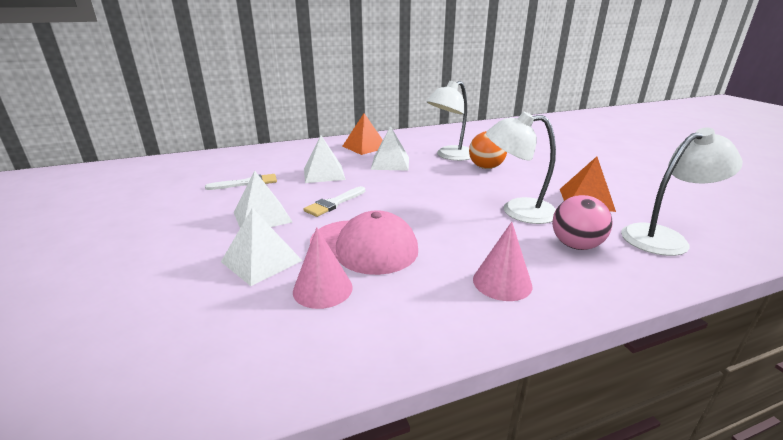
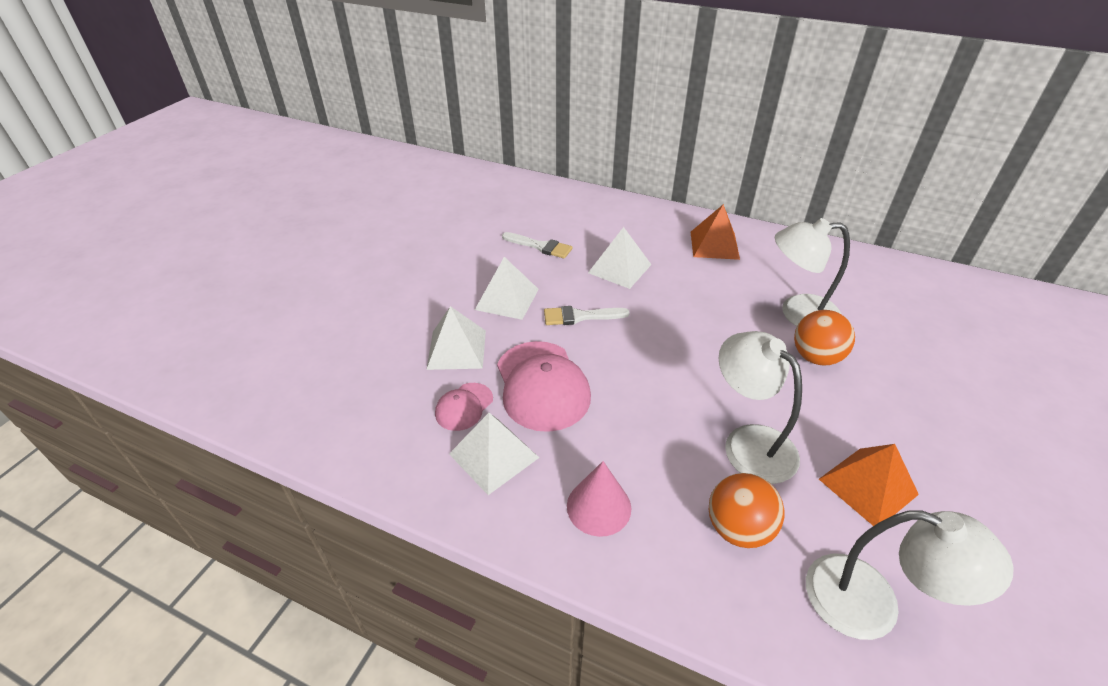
camera: 45 degrees right, 15 degrees up
pink cone [293,228,353,309] -> pink cap [435,383,493,431]
white pyramid [371,126,409,171] -> white pyramid moved to [449,413,539,495]
pink ball [552,195,612,250] -> orange ball [709,473,785,548]

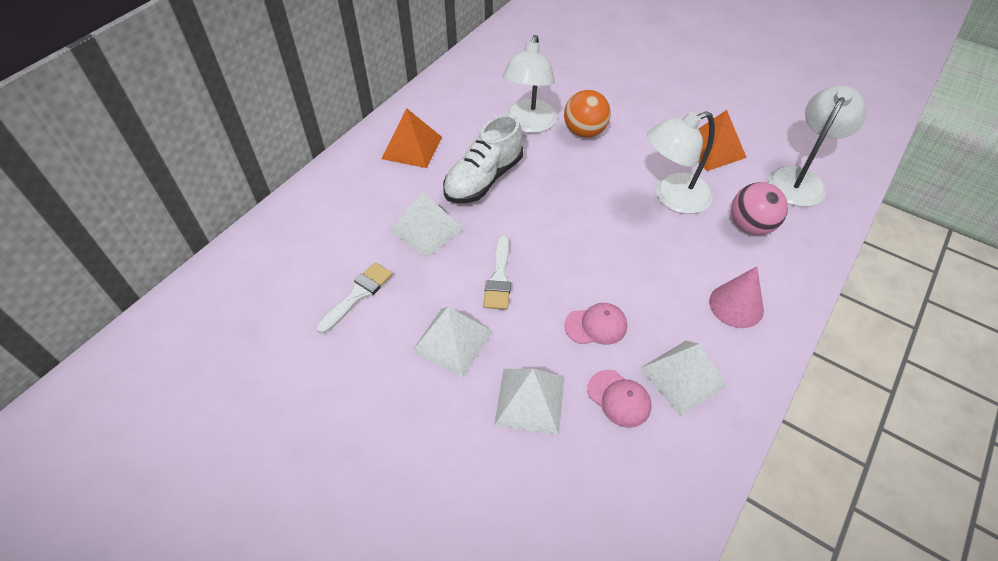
camera: 80 degrees left, 10 degrees up
pink cap [497,341,591,432] -> pink cap [564,303,627,345], size x0.52
orange ball [709,473,785,548] -> pink ball [731,182,788,235]
none -> white shoe [443,114,523,203]

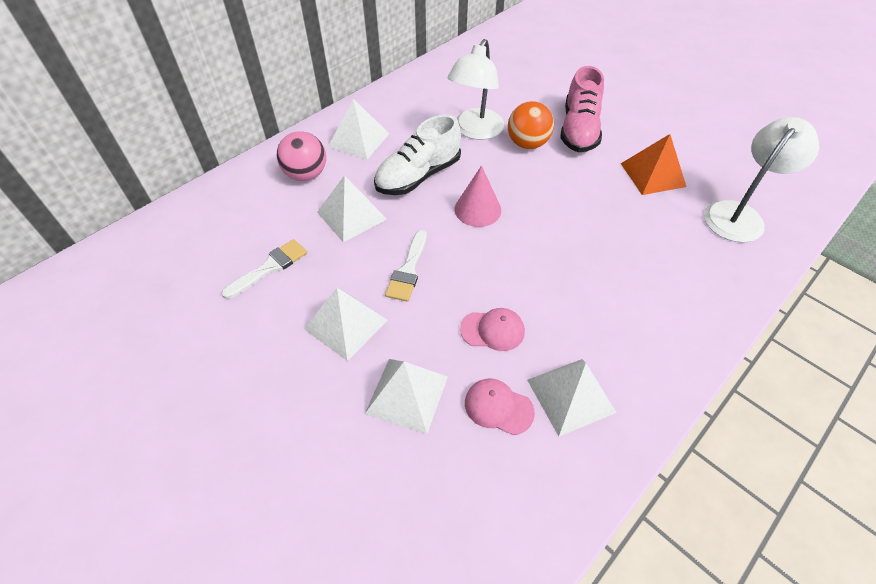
camera: 10 degrees right, 0 degrees up
orange pyramid [382,108,442,168] -> white pyramid [328,99,390,160]
pink cap [587,370,651,428] -> pink cap turned 150 degrees clockwise [465,379,535,435]
white lamp [647,111,715,214] -> none
pink cone [709,266,764,328] -> pink cone moved to [454,166,501,227]
pink ball [731,182,788,235] -> pink ball moved to [277,131,326,181]
none -> pink shoe [560,66,604,152]

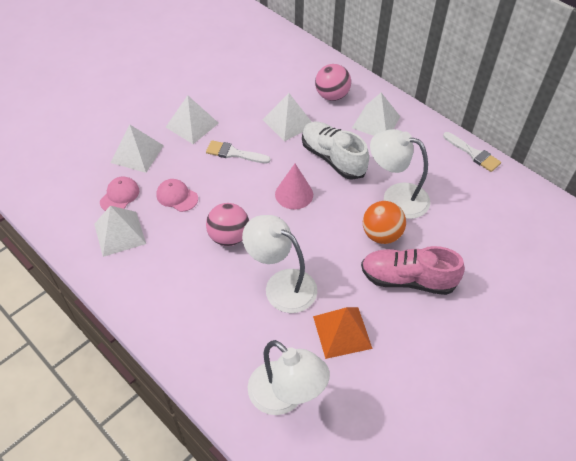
camera: 90 degrees right, 0 degrees up
white brush [222,239,307,299] -> white brush moved to [443,132,501,172]
pink cap [460,308,525,351] -> pink cap turned 120 degrees clockwise [156,179,198,212]
none -> pink ball [206,203,249,246]
none -> white lamp [242,215,317,313]

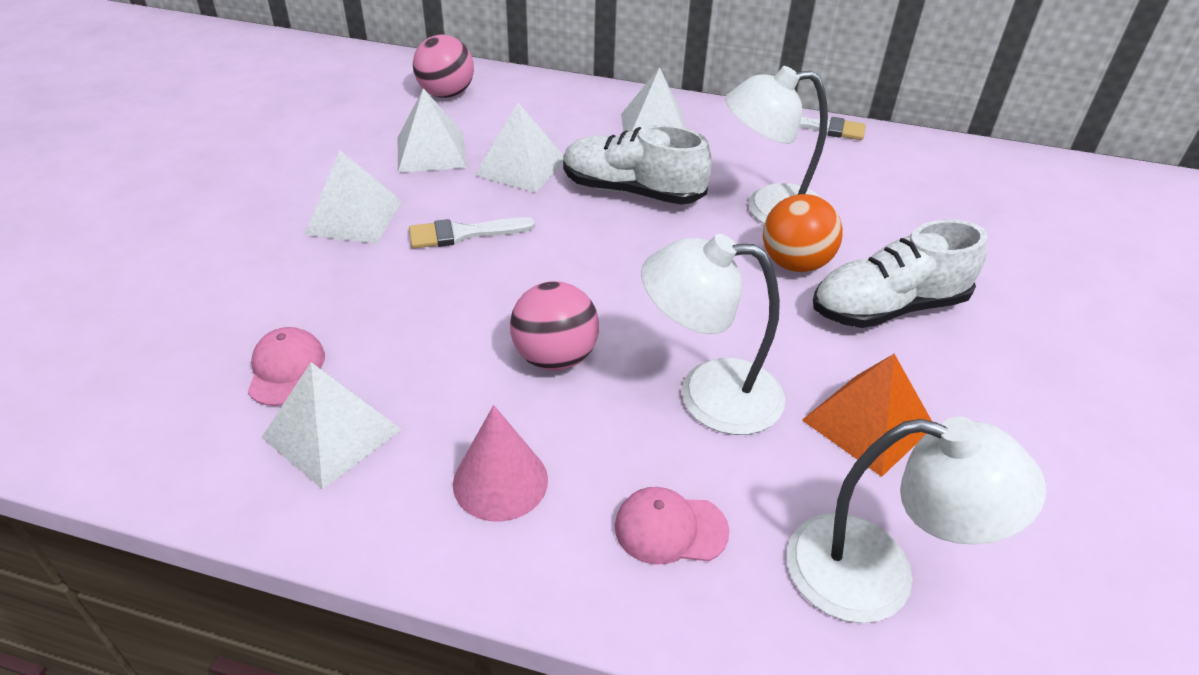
camera: 30 degrees left, 10 degrees down
white pyramid [111,125,164,173] -> white pyramid moved to [398,88,467,173]
pink cap [156,179,198,212] -> pink cap moved to [615,487,730,565]
pink cone [275,164,313,209] -> pink cone moved to [453,405,548,522]
pink ball [315,64,351,101] -> pink ball moved to [413,35,474,98]
pink shoe [361,246,465,295] -> white shoe [813,219,987,328]

